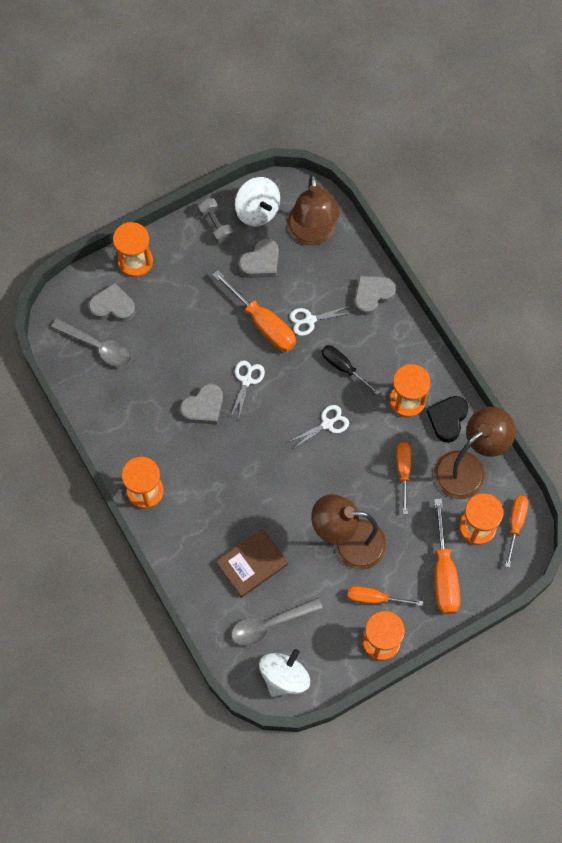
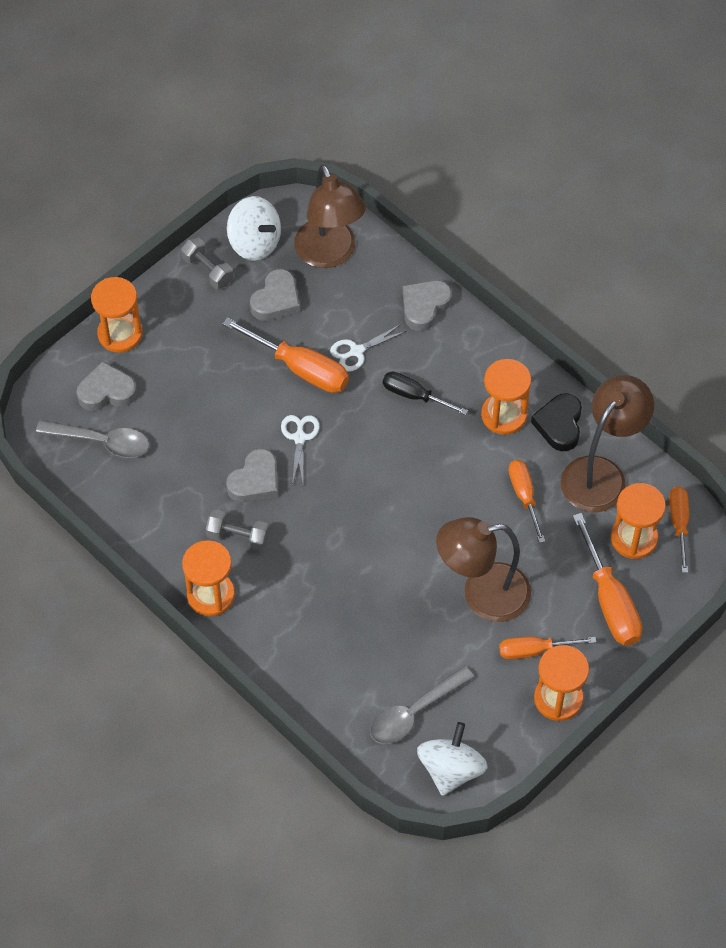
camera: 15 degrees left, 10 degrees down
brown book [216,529,288,598] -> none
white scissors [289,405,349,449] -> none
none -> grey dumbbell [206,510,270,551]

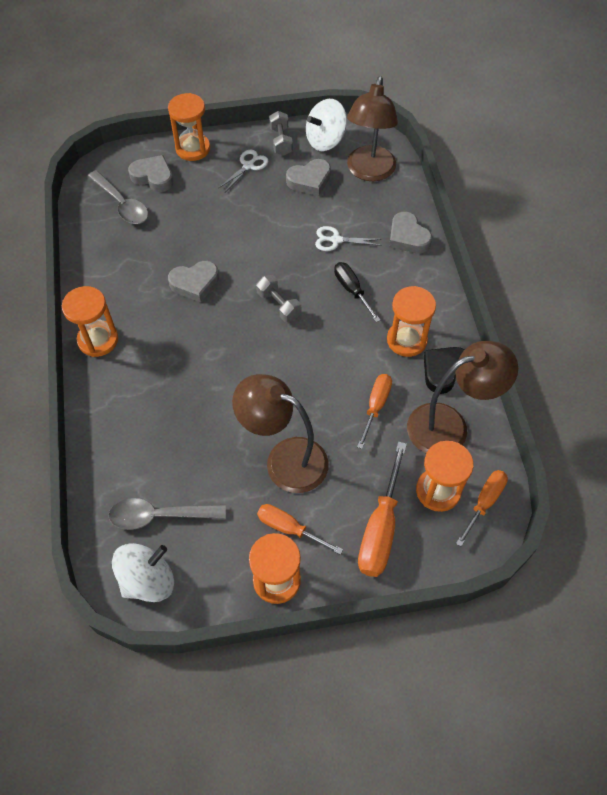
camera: 35 degrees right, 0 degrees up
grey dumbbell [206,510,270,551] -> grey dumbbell moved to [256,275,301,322]
orange screwdriver [222,318,349,393] -> none
white spinning top [227,196,281,261] -> white spinning top turned 75 degrees clockwise [306,99,347,151]
white scissors [281,415,320,485] -> white scissors moved to [218,150,268,192]
grey heart [403,280,452,331] -> grey heart turned 105 degrees counterclockwise [389,212,432,253]

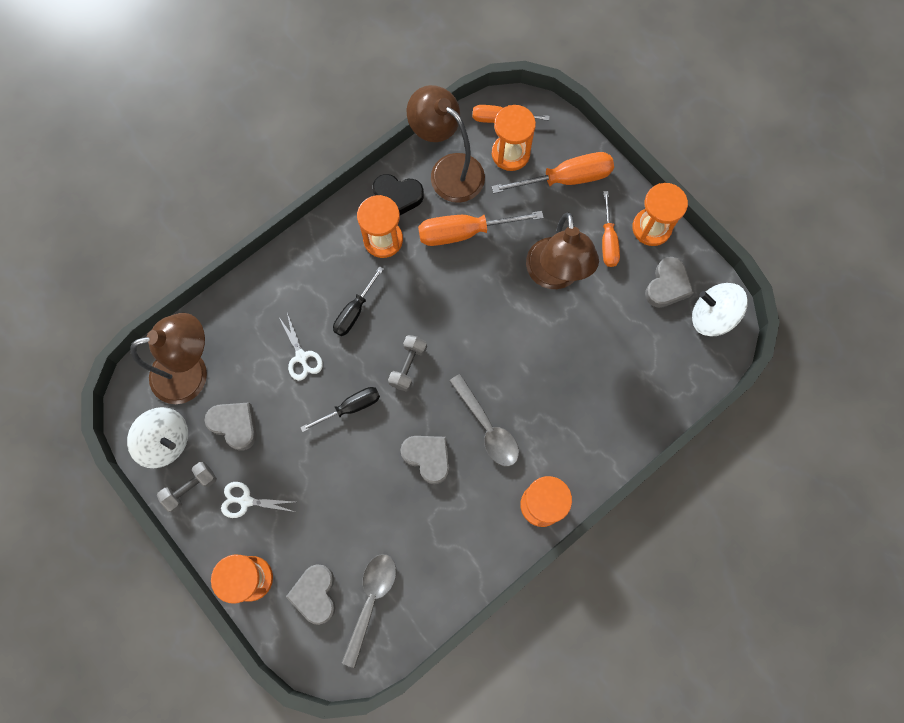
camera: 120 degrees left, 15 degrees up
grey spoon [108,498,226,530] -> grey spoon moved to [449,374,519,467]
orange screwdriver [357,374,392,449] -> orange screwdriver [418,211,544,246], size x1.57
grey heart [389,212,432,253] -> grey heart moved to [645,257,694,308]
none -> black screwdriver [300,387,380,432]

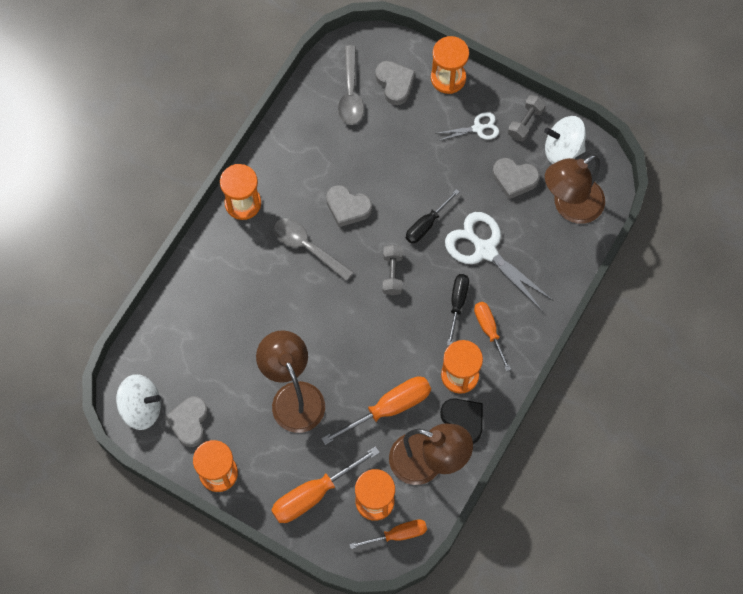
camera: 160 degrees right, 5 degrees down
white scissors [279,313,323,381] -> white scissors [445,212,554,311], size x1.90
black heart [373,174,424,215] -> black heart turned 60 degrees clockwise [440,398,483,444]
orange screwdriver [602,191,620,267] -> orange screwdriver moved to [474,302,511,371]

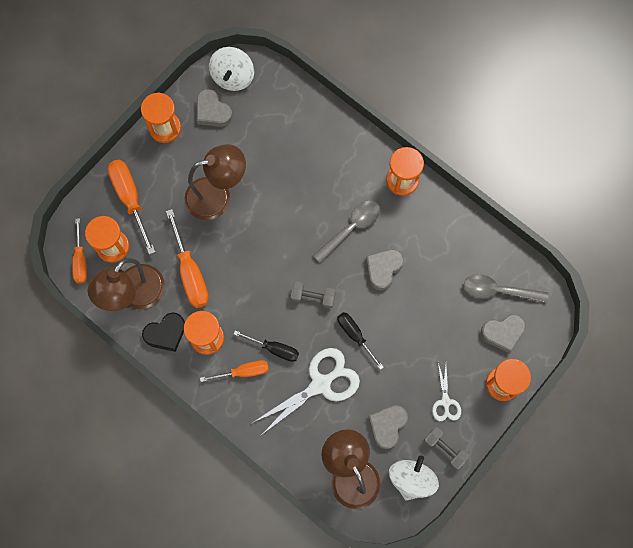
camera: 100 degrees right, 5 degrees up
grey heart [165,396,208,447] -> grey heart turned 150 degrees counterclockwise [197,89,233,127]

